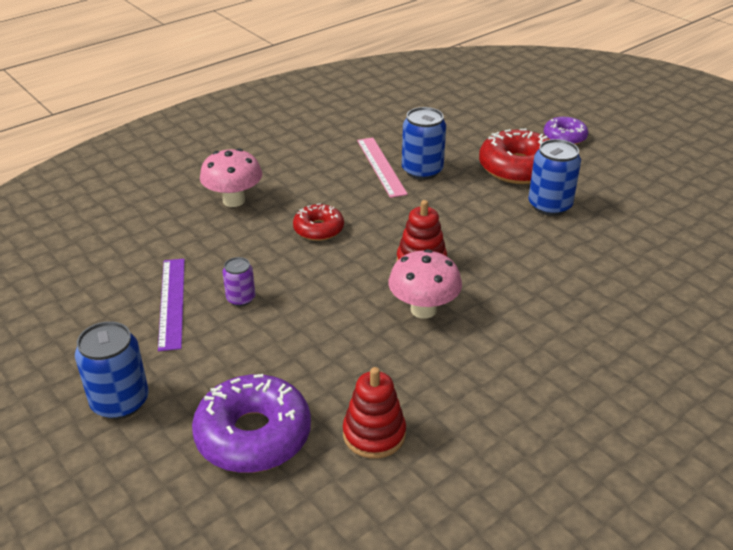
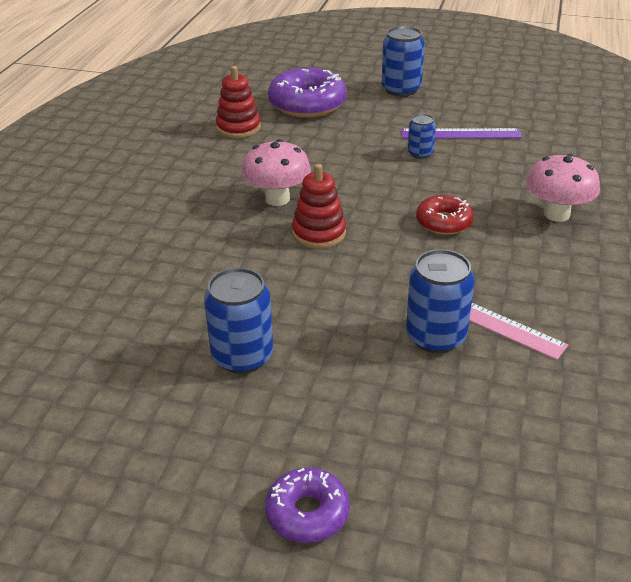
camera: 145 degrees right, 0 degrees up
purple ruler [158,259,185,351] -> purple ruler turned 45 degrees counterclockwise [401,128,522,139]
purple can [223,257,255,306] -> blue can [408,114,436,159]
red donut [479,129,550,184] -> none

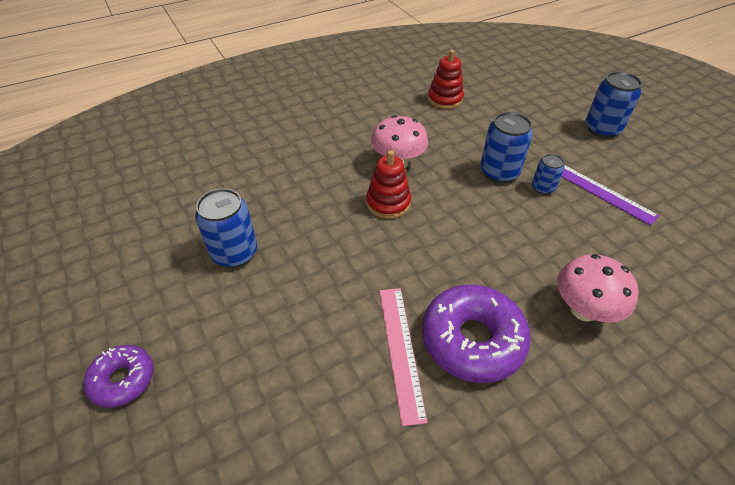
camera: 45 degrees right, 10 degrees up
purple donut [268,68,347,118] -> purple donut moved to [422,284,531,383]
blue can [406,249,475,353] -> blue can moved to [480,112,533,183]
red donut [416,195,474,235] -> none

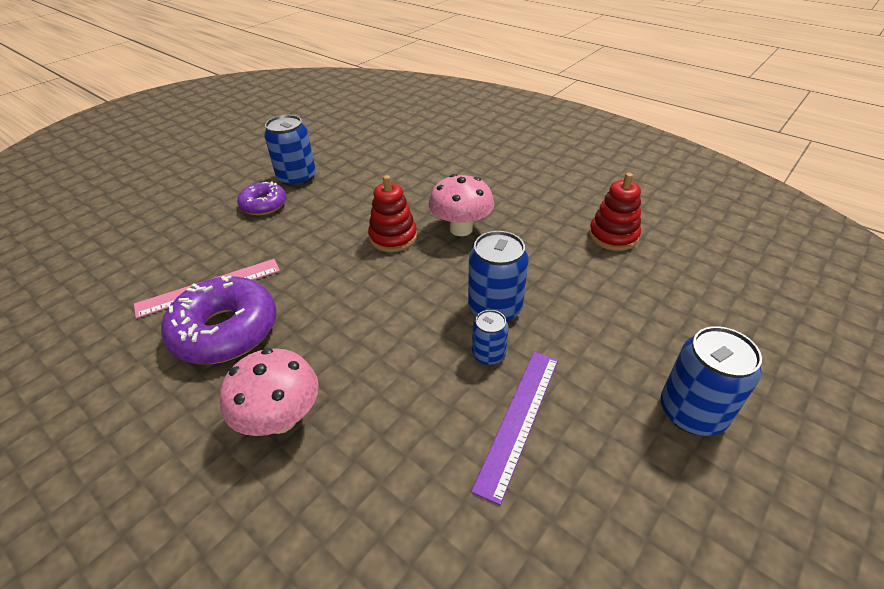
camera: 70 degrees right, 5 degrees down
purple donut [84,345,154,408] -> purple donut moved to [237,181,286,215]

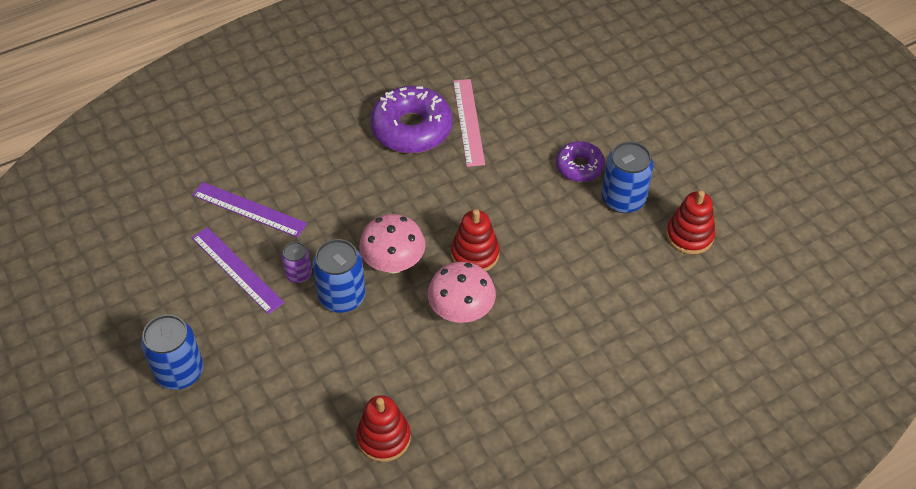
camera: 110 degrees right, 10 degrees up
pink mushroom [220,348,319,436] -> pink mushroom moved to [359,214,425,273]
blue can [472,310,508,365] -> purple can [281,242,312,283]
none -> purple ruler [192,182,307,238]
none -> red stacking toy [666,190,716,255]

